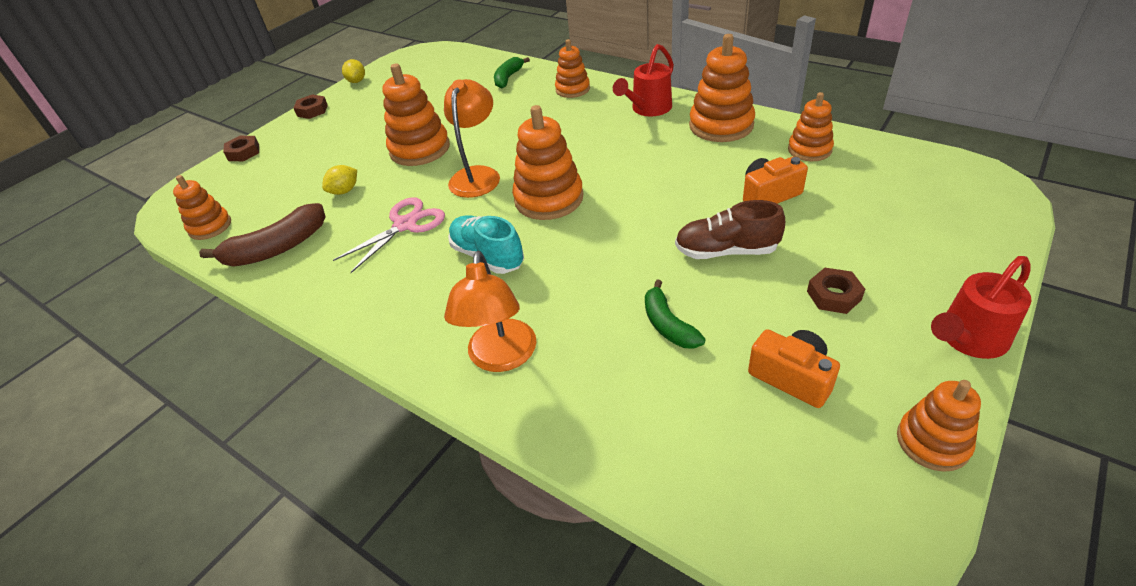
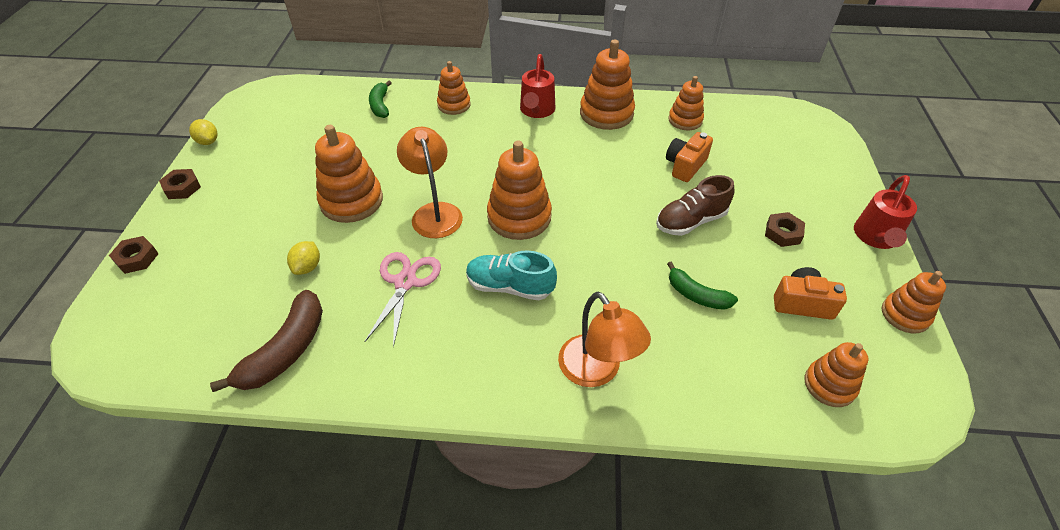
camera: 35 degrees left, 5 degrees up
orange stacking toy [173,175,231,240] -> orange stacking toy moved to [804,342,868,407]

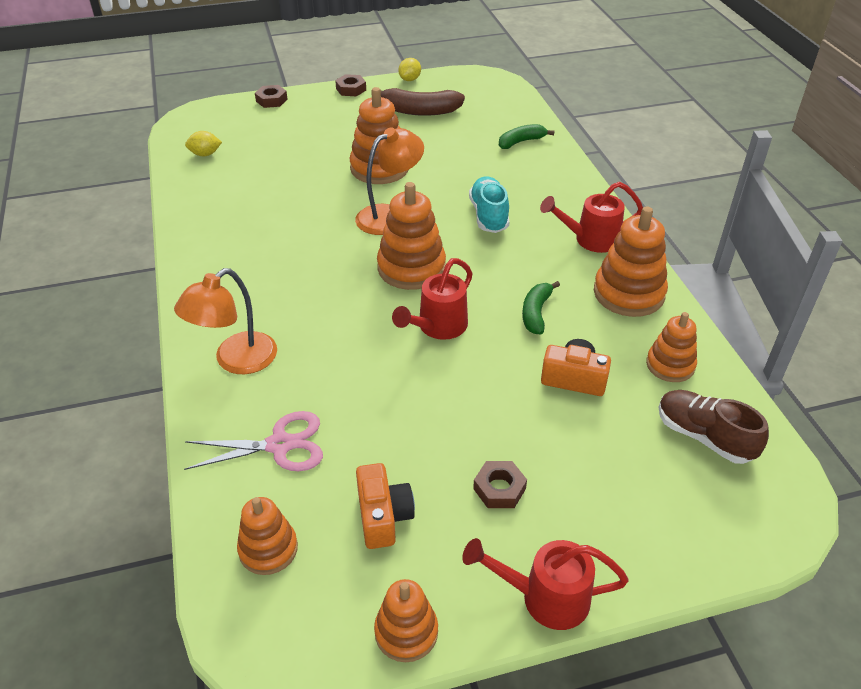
camera: 70 degrees right, 5 degrees down
brown banana [210,290,323,392] -> brown banana moved to [381,88,465,116]
yellow lemon [287,241,320,275] -> yellow lemon moved to [185,131,222,156]
pink scissors [364,252,441,348] -> pink scissors moved to [184,411,323,471]
orange stacking toy [437,61,471,115] -> none
turquoise shoe [466,250,557,300] -> turquoise shoe moved to [469,176,510,233]
brown shoe [656,175,734,236] -> brown shoe moved to [659,390,769,464]
green banana [667,261,738,310] -> green banana moved to [522,281,560,334]
none -> red watering can [392,258,473,340]

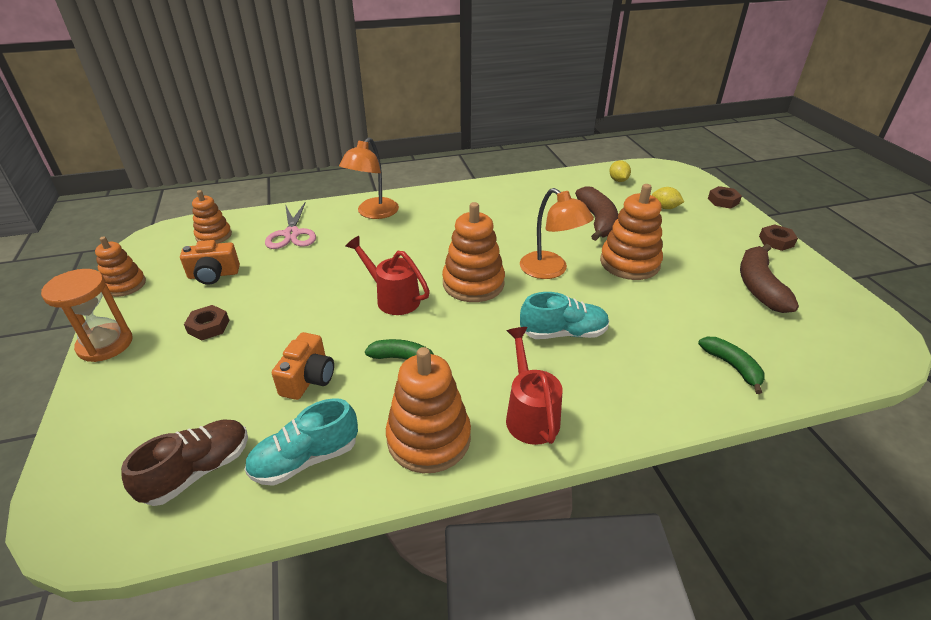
camera: 90 degrees right, 5 degrees down
orange lamp [174,268,277,374] -> orange lamp turned 105 degrees counterclockwise [339,137,399,219]
yellow lemon [398,58,421,81] -> yellow lemon moved to [652,187,684,209]
red watering can [462,538,629,630] -> orange hourglass [41,269,133,362]
orange stacking toy [646,312,697,382] -> turquoise shoe [244,398,358,486]
none -> brown banana [575,186,618,241]

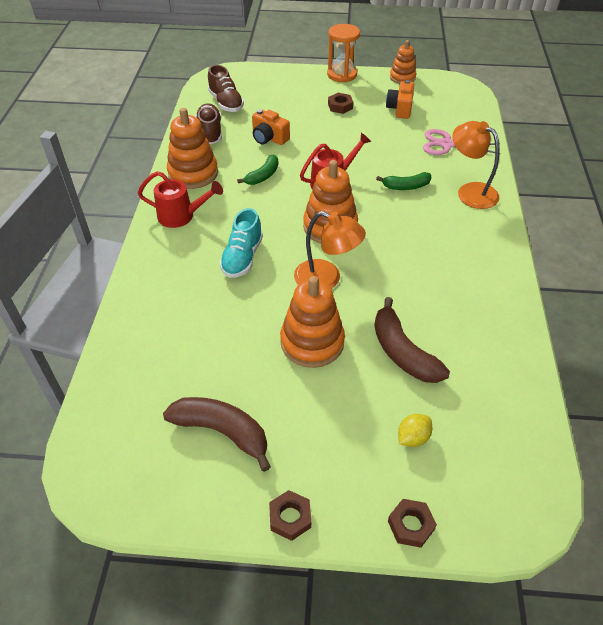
camera: 110 degrees right, 10 degrees up
orange stacking toy [192,190,232,244] -> none
turquoise shoe [244,398,358,486] -> brown shoe [195,103,222,144]
orange lamp [520,188,594,279] -> orange lamp turned 135 degrees counterclockwise [294,211,366,289]
brown banana [575,186,618,241] -> brown banana turned 45 degrees clockwise [374,297,450,383]
yellow lemon [609,160,631,182] -> none
green banana [698,337,765,394] -> green banana moved to [376,172,431,190]

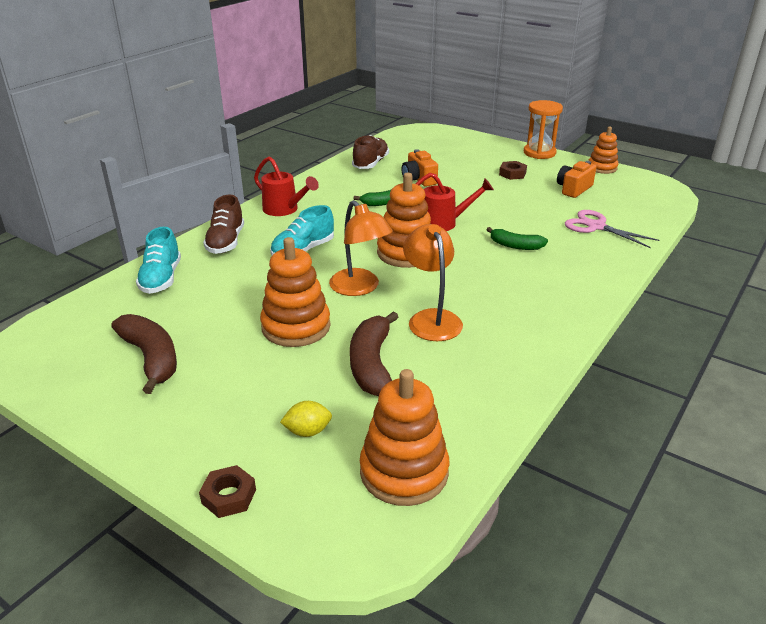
camera: 30 degrees right, 15 degrees down
orange stacking toy [167,108,218,189] -> orange stacking toy moved to [360,369,449,506]
brown shoe [208,65,244,112] -> brown shoe moved to [203,194,244,254]
brown nut [269,490,311,541] -> none
orange lamp [452,121,500,209] -> orange lamp moved to [403,224,463,341]
none -> turquoise shoe [136,227,181,294]

